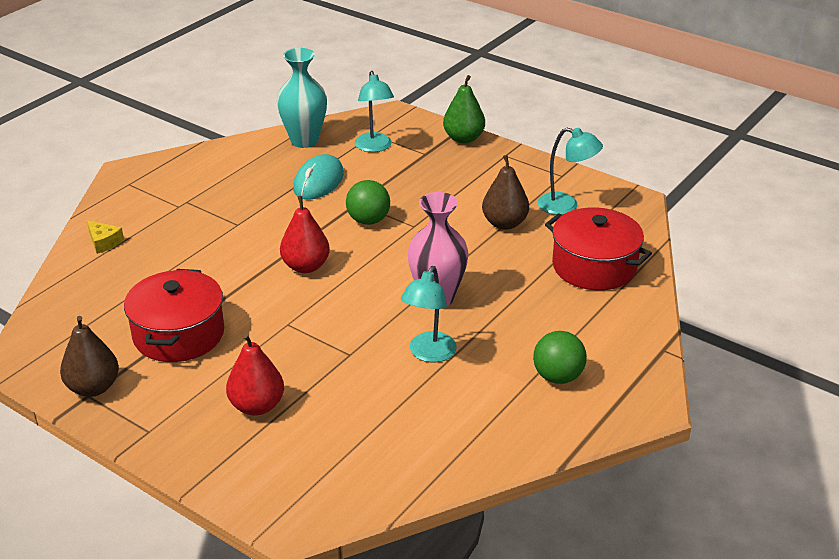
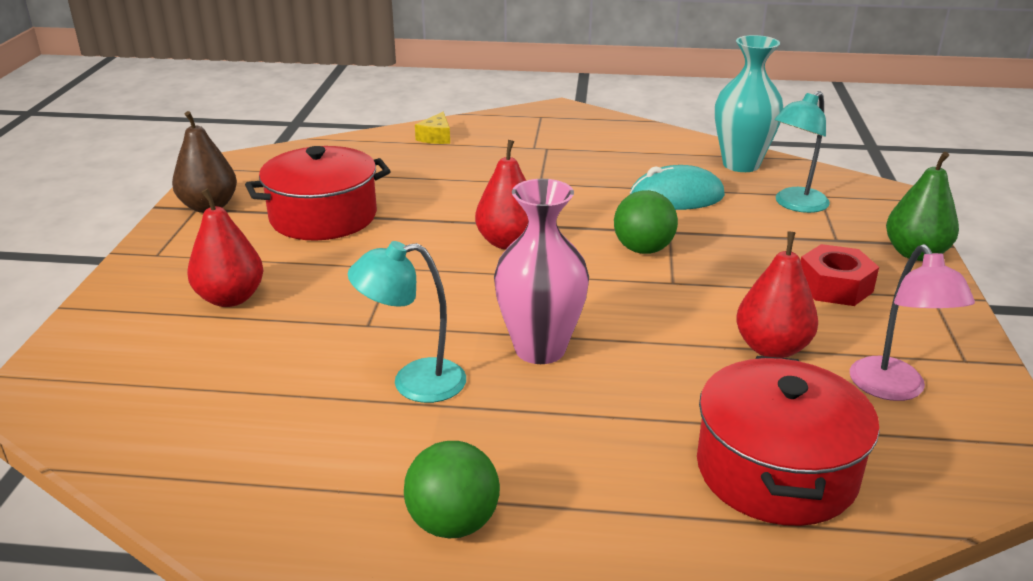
camera: 60 degrees right, 5 degrees down
brown pear [482,155,529,230] -> red pear [736,231,818,358]
turquoise lamp [537,128,603,215] -> pink lamp [850,244,975,401]
none -> red nut [801,244,879,306]

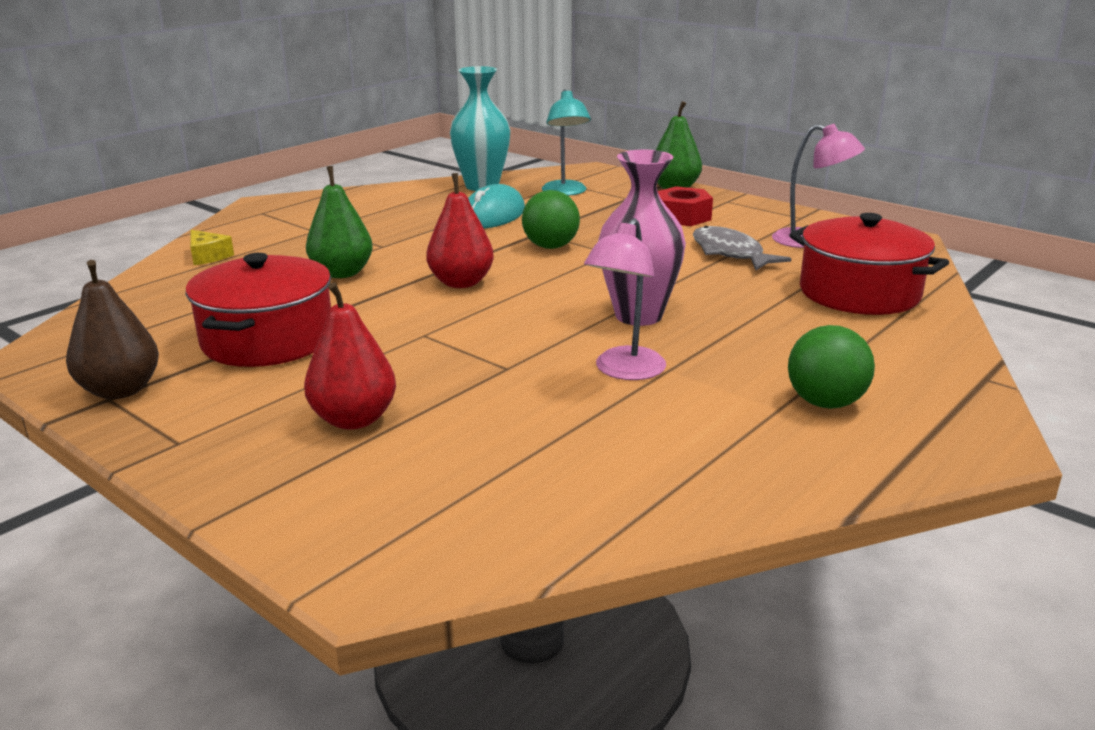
camera: 55 degrees left, 5 degrees down
turquoise lamp [348,241,466,403] -> pink lamp [584,218,666,380]
red pear [736,231,818,358] -> grey fish [693,226,791,270]
none -> green pear [306,166,373,278]

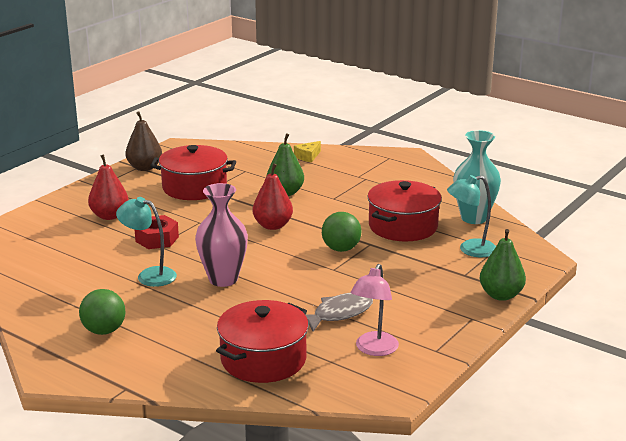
camera: 85 degrees right, 0 degrees up
turquoise mouse [468,184,525,229] -> red pot [367,180,442,241]
pink lamp [584,218,666,380] -> turquoise lamp [116,197,177,287]
red nut [658,186,713,226] -> red nut moved to [135,215,179,249]

